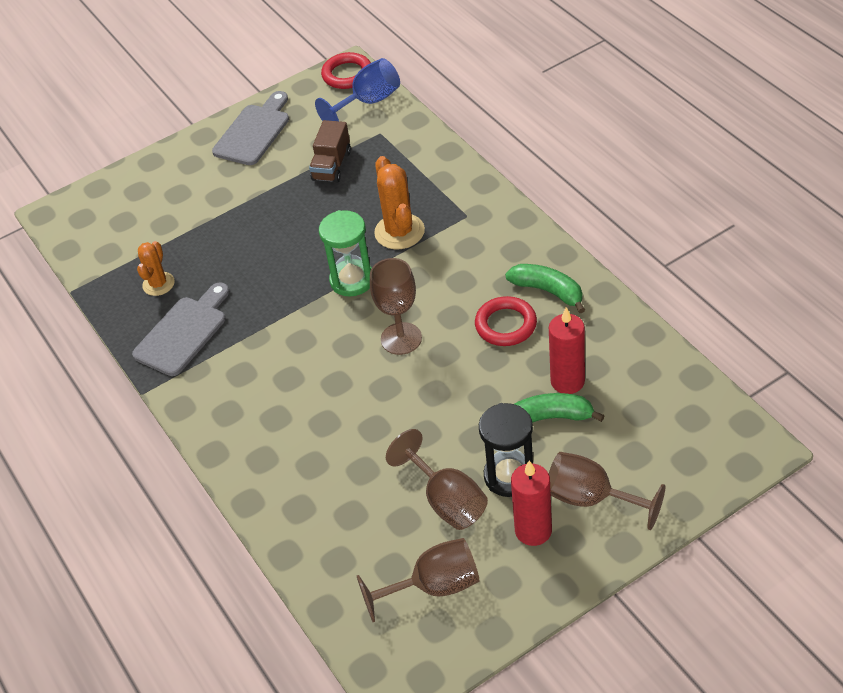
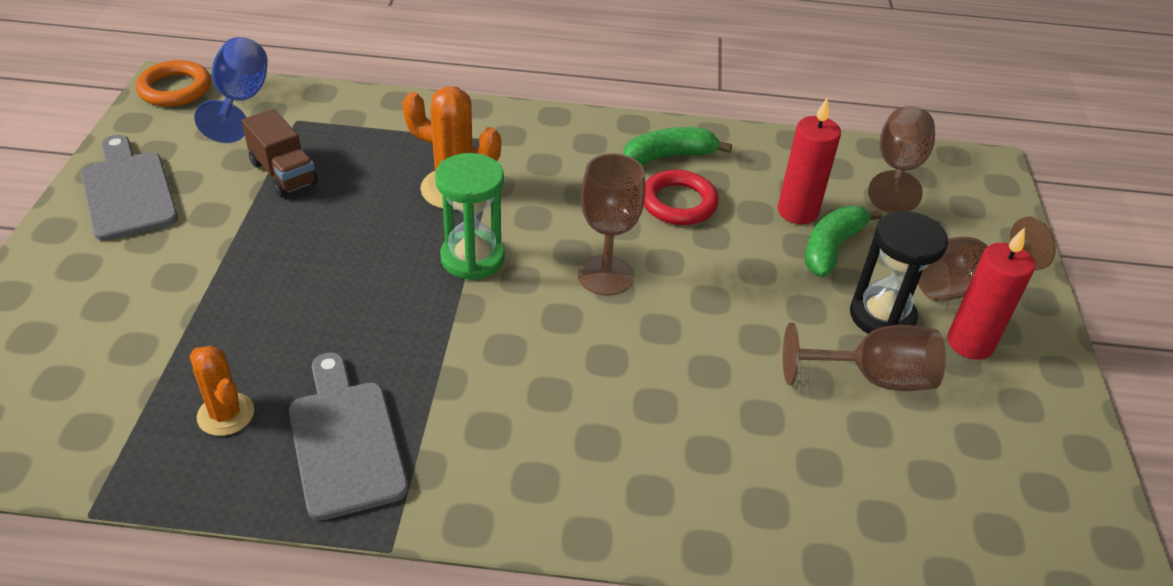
camera: 60 degrees left, 5 degrees down
red ring [321,52,371,89] -> orange ring [136,60,211,107]
brown goblet [357,538,479,622] -> brown goblet moved to [868,106,935,213]

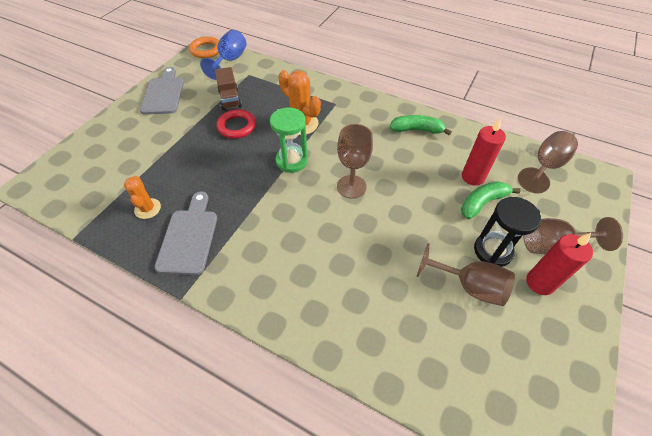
camera: 25 degrees right, 10 degrees up
red ring [644,170,719,225] -> red ring moved to [216,109,256,139]

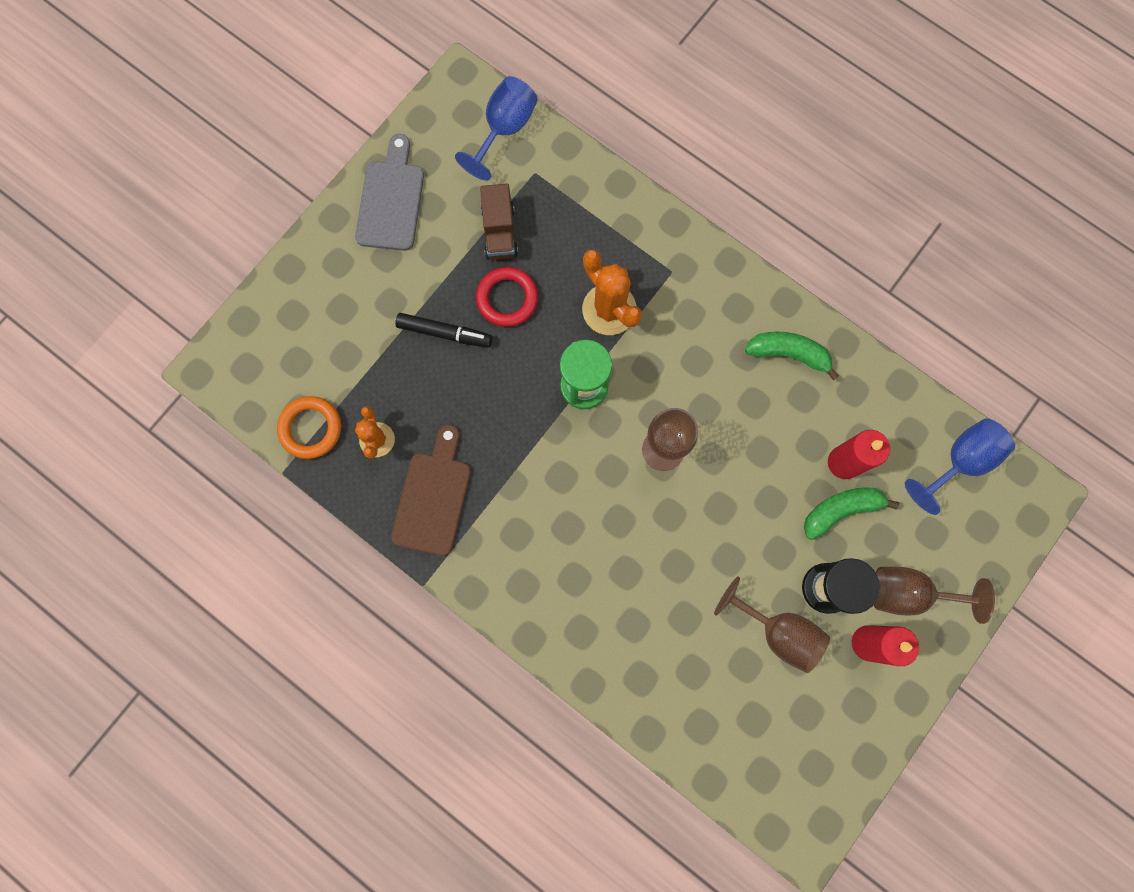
camera: 10 degrees right, 25 degrees up
grey cutting board [155,191,217,275] -> brown cutting board [391,424,471,556]
orange ring [189,37,219,58] -> orange ring moved to [277,396,341,459]
brown goblet [518,131,578,193] -> blue goblet [905,419,1015,515]
none -> black marker [395,313,492,348]

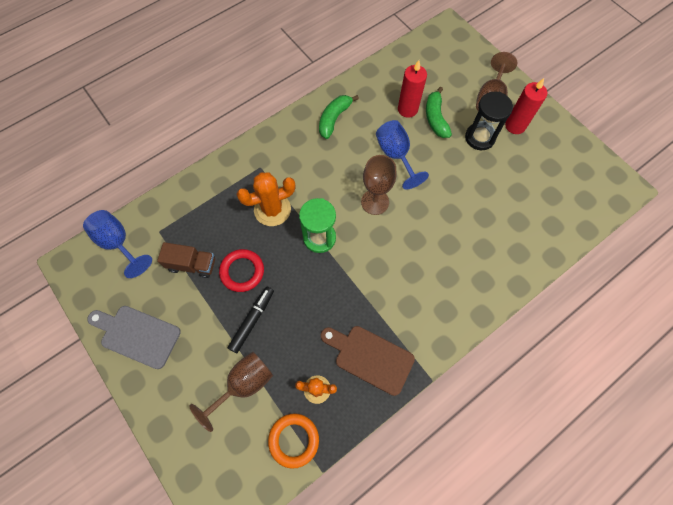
camera: 75 degrees left, 10 degrees down
brown goblet [714,576,830,673] -> brown goblet moved to [189,352,273,432]
blue goblet [905,419,1015,515] -> blue goblet moved to [376,120,429,189]

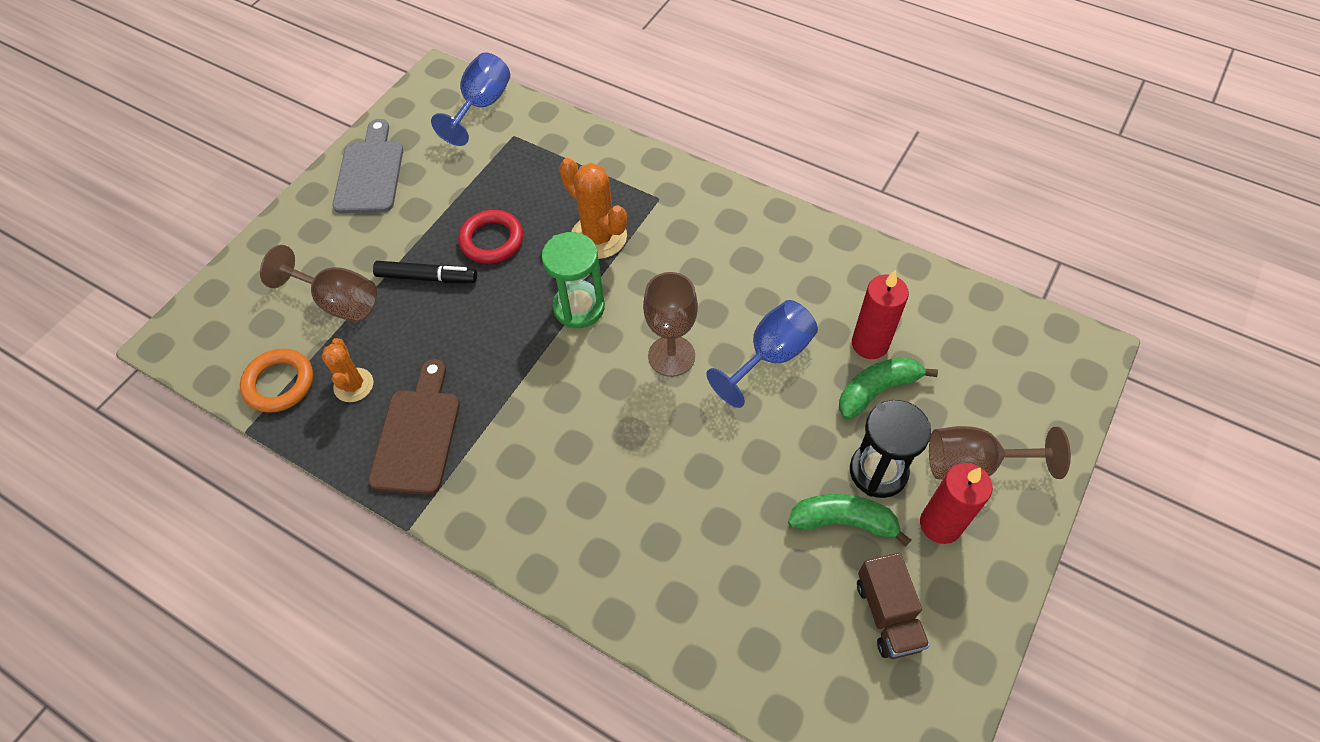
camera: 70 degrees right, 10 degrees down
brown truck [157,242,215,278] -> brown truck moved to [857,553,930,659]
green banana [319,95,359,139] -> green banana moved to [788,494,911,547]

